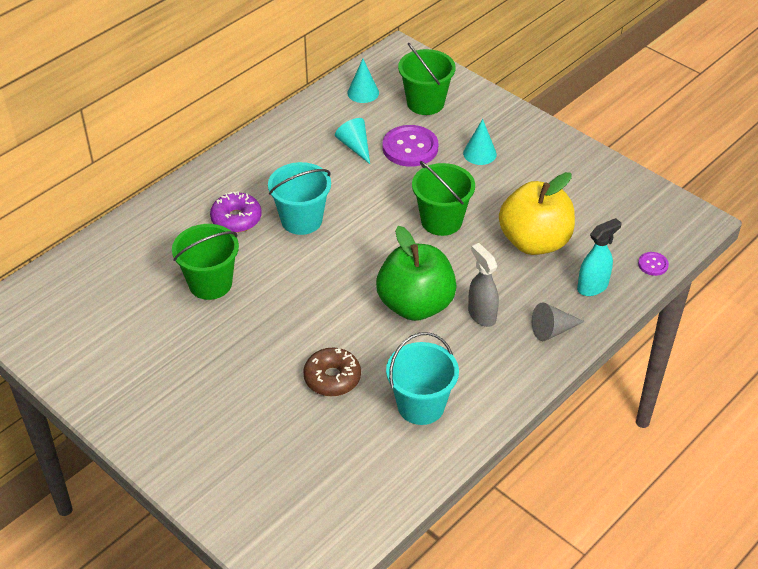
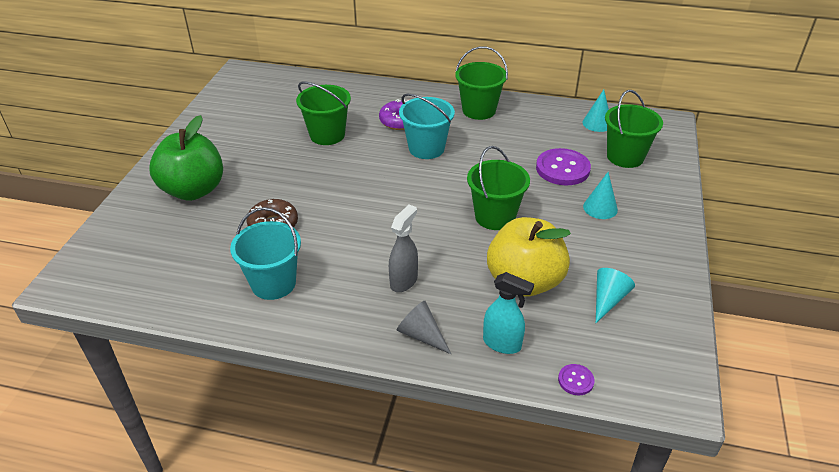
camera: 60 degrees right, 5 degrees down
turquoise cone [335,118,370,164] -> turquoise cone moved to [596,268,635,323]
green apple [376,226,457,321] -> green apple moved to [149,115,223,201]
none -> green bucket [455,46,508,120]

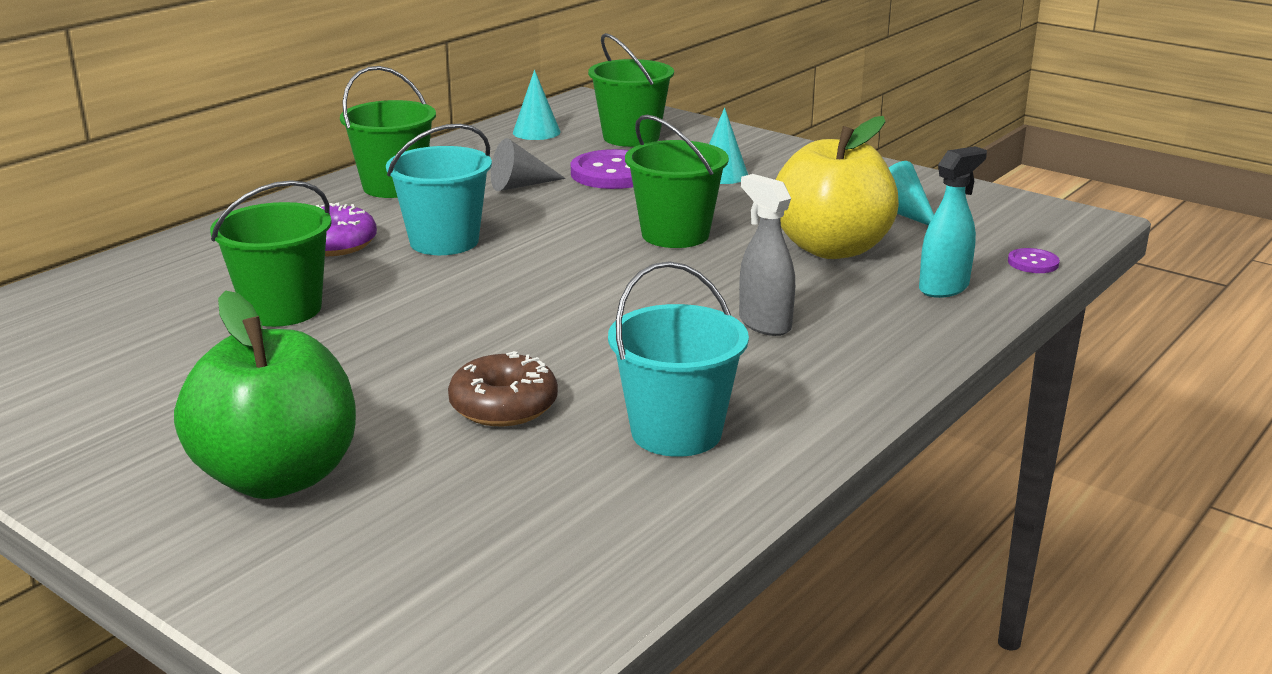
camera: 65 degrees left, 15 degrees down
grey cone [397,301,451,354] -> grey cone moved to [491,138,566,191]

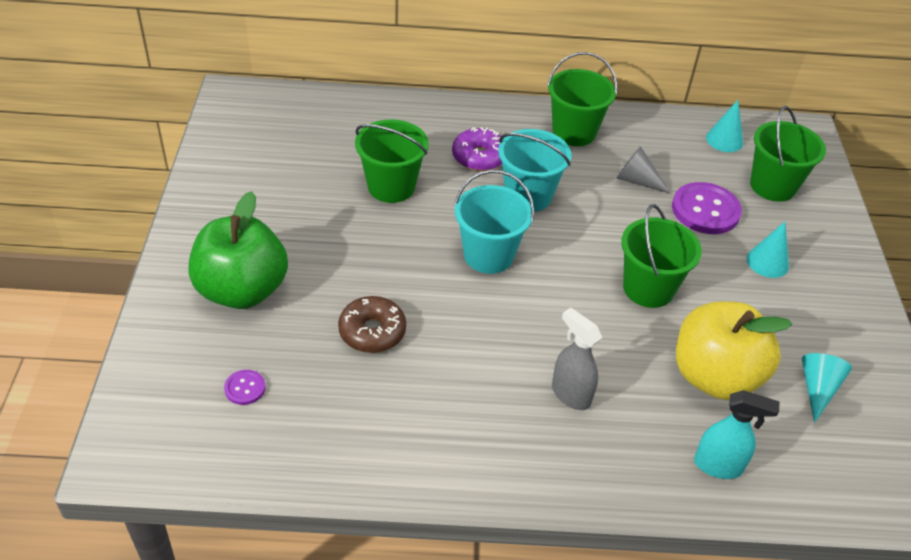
camera: 50 degrees right, 20 degrees up
turquoise bucket [608,261,749,457] -> turquoise bucket moved to [454,170,534,274]
grey spray bottle [739,174,795,336] -> grey spray bottle turned 60 degrees counterclockwise [552,308,602,410]
purple button [1008,248,1060,273] -> purple button moved to [224,370,266,405]

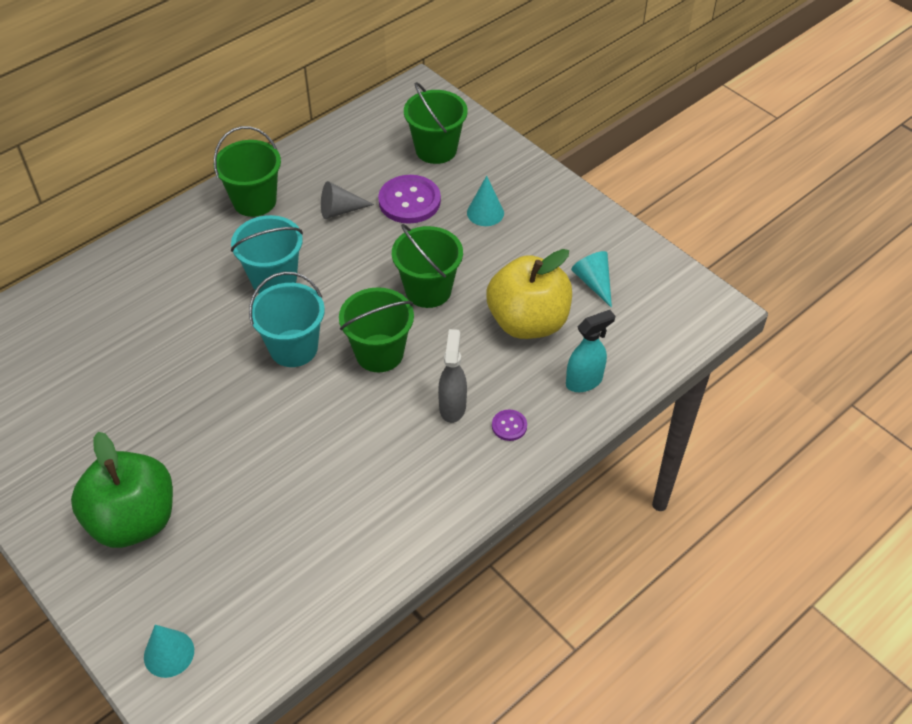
camera: 40 degrees left, 5 degrees up
purple button [224,370,266,405] -> purple button moved to [492,409,527,441]
brown donut [338,296,406,353] -> none
green bucket [355,119,429,203] -> green bucket moved to [339,287,414,372]
purple donut [452,127,502,171] -> none
grey spray bottle [552,308,602,410] -> grey spray bottle turned 90 degrees clockwise [438,329,467,423]
turquoise cone [706,100,743,152] -> turquoise cone moved to [144,625,194,678]

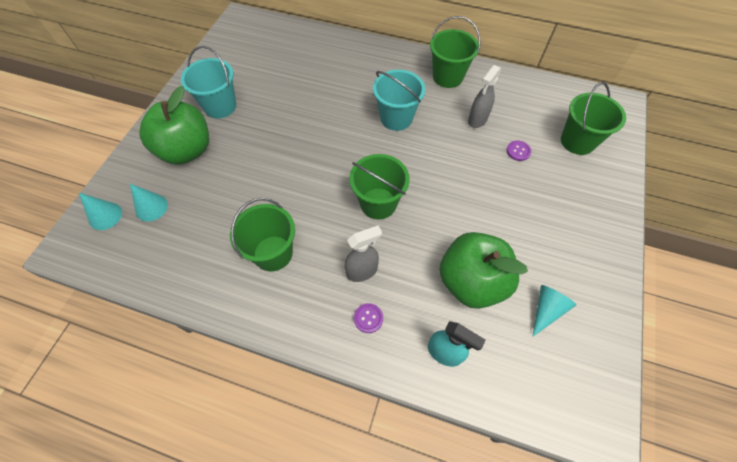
camera: 60 degrees right, 10 degrees up
turquoise bucket [249,272,325,367] -> turquoise bucket moved to [181,46,236,119]
grey cone [321,181,374,219] -> grey spray bottle [468,65,501,128]
purple button [378,175,441,224] -> purple button [507,141,531,161], size x0.48
green bucket [392,224,463,308] -> green bucket moved to [230,198,295,271]
turquoise cone [467,176,504,226] -> turquoise cone moved to [130,184,168,221]
yellow apple [486,249,572,339] -> green apple [439,232,528,309]

